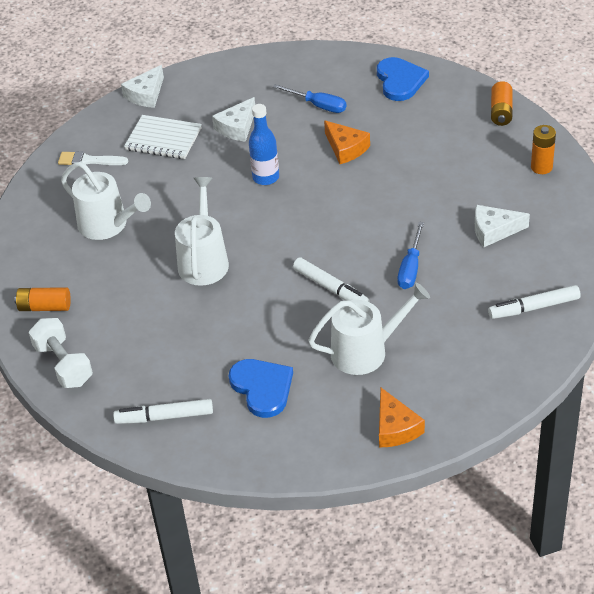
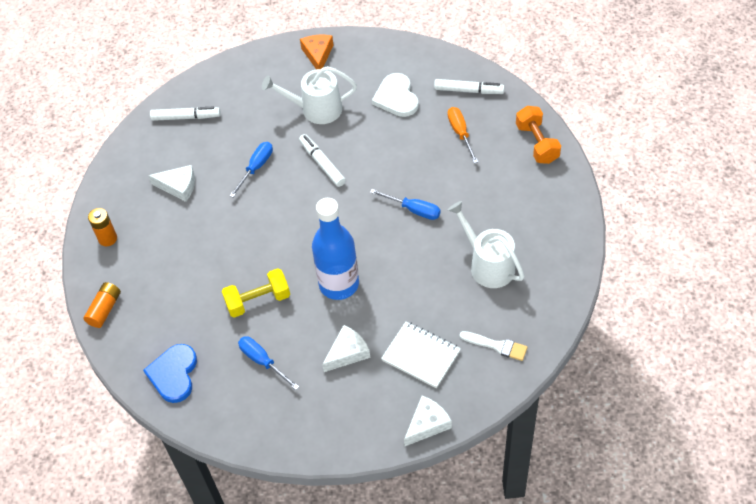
camera: 165 degrees left, 10 degrees up
orange battery [14,287,71,311] -> none
white dumbbell [29,318,93,388] -> orange dumbbell [516,106,561,164]
white watering can [175,177,229,286] -> blue screwdriver [370,189,441,220]
blue heart [229,359,293,418] -> white heart [372,73,419,117]
blue bottle [249,104,279,185] -> blue bottle [312,198,359,300], size x1.64
orange cheese [324,120,370,164] -> yellow dumbbell [222,268,290,318]
none -> orange screwdriver [448,107,478,163]

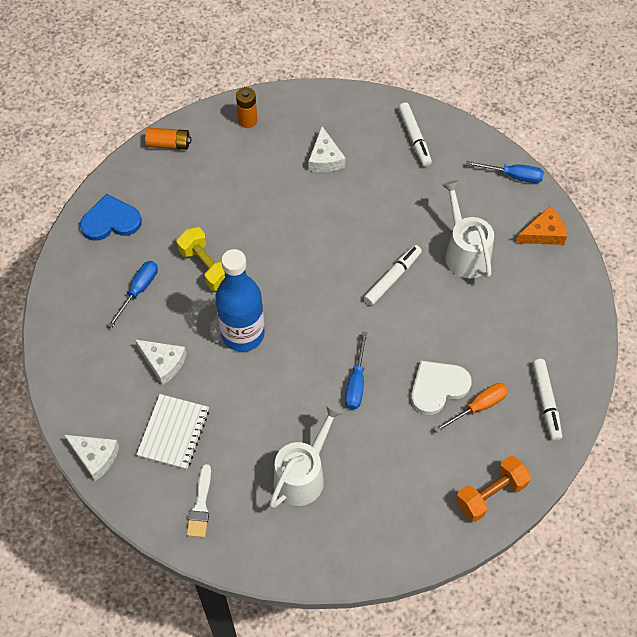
camera: 70 degrees right, 5 degrees up
blue screwdriver [229,142,273,197] -> blue screwdriver moved to [466,161,544,183]
white heart [372,73,419,117] -> white heart moved to [411,361,472,415]

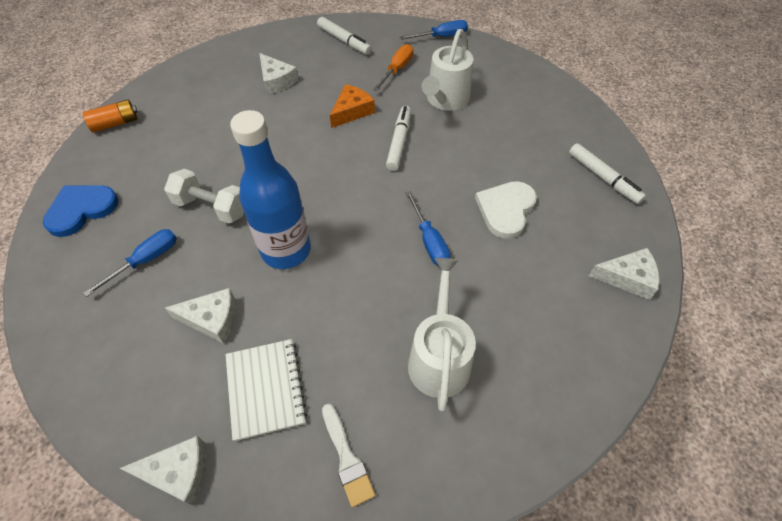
camera: 30 degrees left, 5 degrees down
blue screwdriver [108,261,158,328] -> blue screwdriver turned 45 degrees clockwise [83,229,177,297]
yellow dumbbell [176,227,225,291] -> white dumbbell [164,169,244,223]
orange battery [236,87,257,128] -> none
orange screwdriver [434,383,508,433] -> orange screwdriver moved to [373,44,413,91]
white watering can [442,180,494,278] -> white watering can turned 105 degrees counterclockwise [422,29,473,111]
orange dumbbell [456,456,531,522] -> white cheese [589,248,659,300]
orange cheese [516,206,567,245] -> orange cheese moved to [330,84,375,128]

